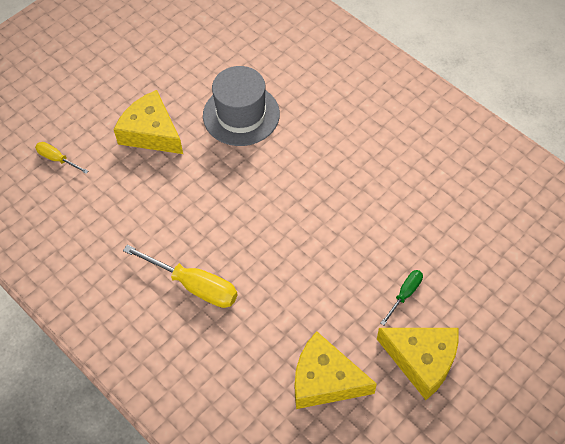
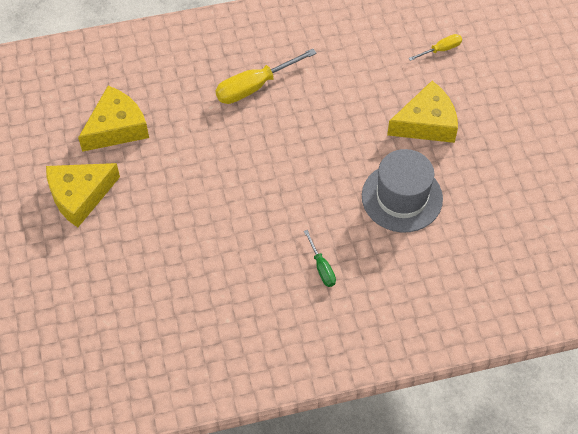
camera: 120 degrees right, 0 degrees up
green screwdriver [380,270,423,325] -> green screwdriver moved to [304,230,336,287]

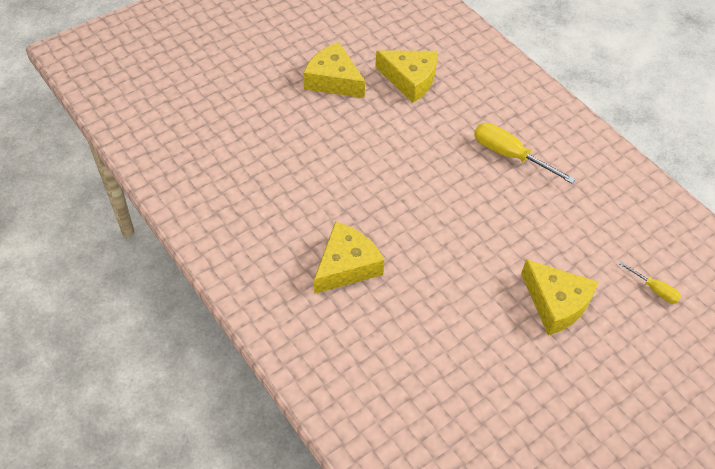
camera: 65 degrees right, 5 degrees down
green screwdriver [304,230,336,287] -> yellow cheese [314,221,385,294]
grey hat [362,149,443,232] -> none

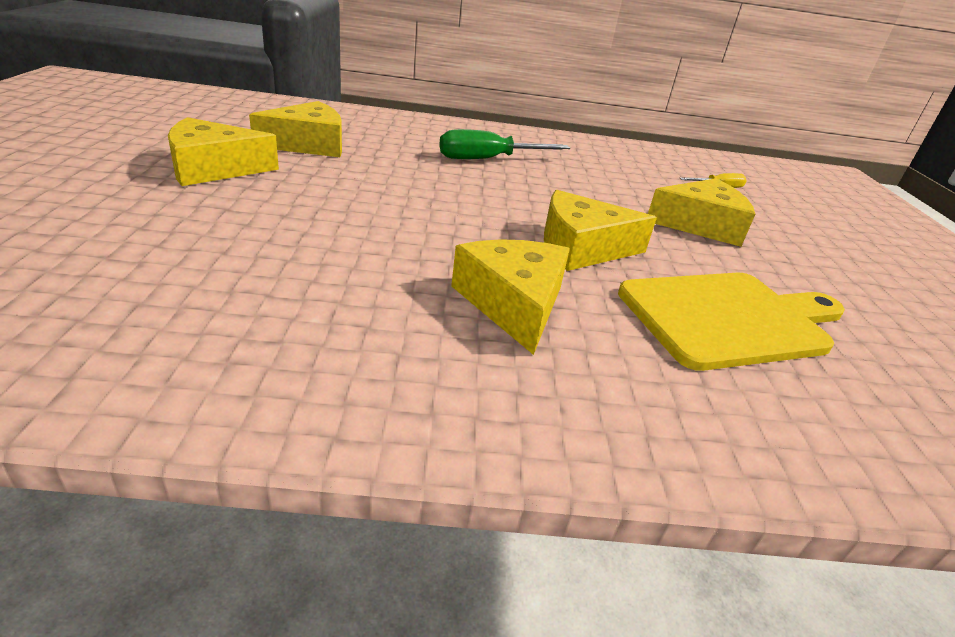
camera: 55 degrees left, 20 degrees down
yellow screwdriver [474,123,576,184] -> green screwdriver [439,129,570,159]
none -> yellow cheese [544,190,657,271]
none -> yellow cutting board [618,273,845,371]

